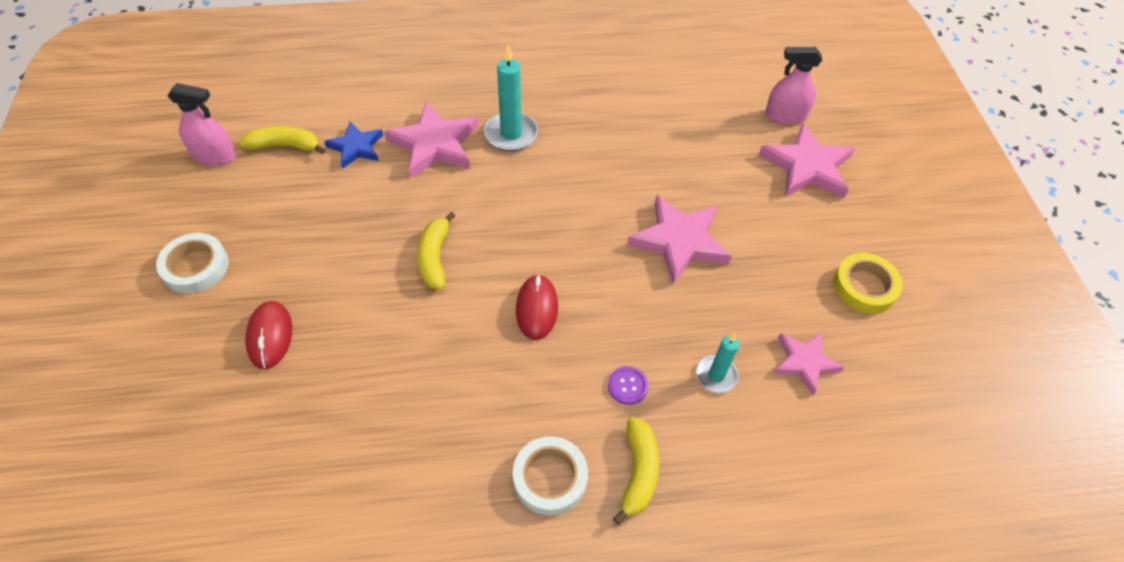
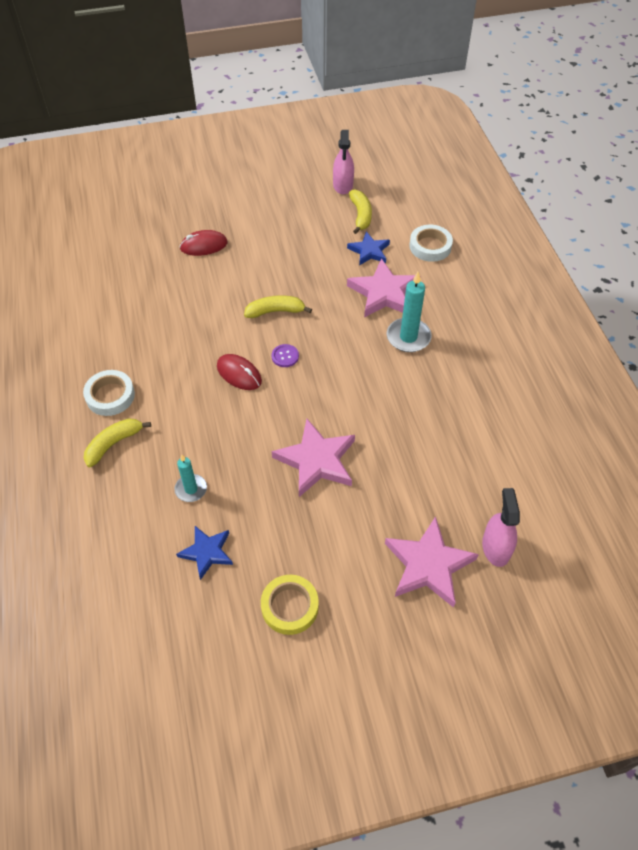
camera: 85 degrees right, 0 degrees up
white tape [156,233,229,294] -> white tape moved to [409,225,453,262]
red mouse [516,274,558,340] -> red mouse turned 45 degrees clockwise [217,354,262,390]
purple button [608,366,649,405] -> purple button moved to [272,344,299,367]
yellow banana [613,417,659,525] -> yellow banana turned 135 degrees clockwise [84,418,151,467]
pink star [773,332,845,395] -> blue star [176,526,233,580]

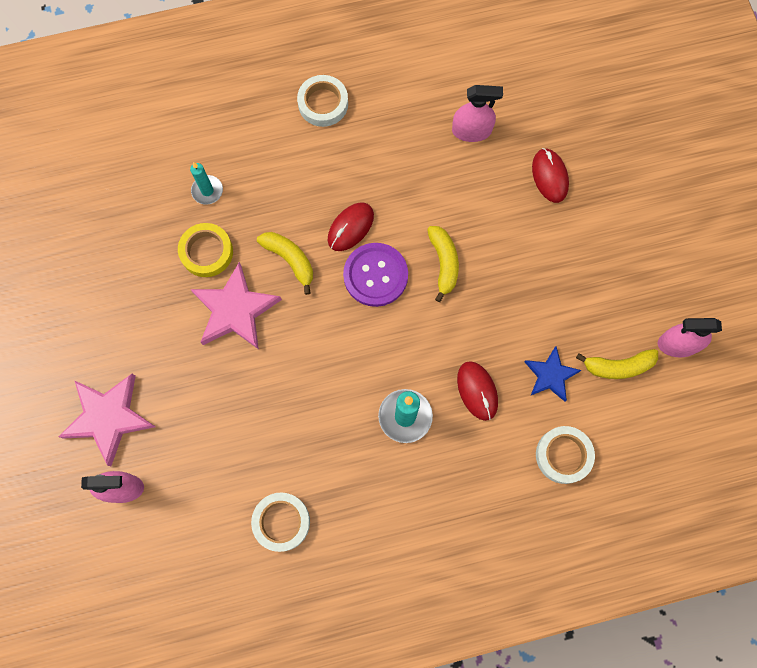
camera: 90 degrees right, 20 degrees up
yellow banana [84,418,151,467] -> yellow banana moved to [257,232,313,295]
blue star [176,526,233,580] -> none
yellow tape [261,575,319,635] -> yellow tape moved to [178,223,233,277]
purple button [272,344,299,367] -> purple button [343,243,408,307], size x2.08
pink star [347,258,421,318] -> red mouse [457,361,498,421]
none -> white tape [251,493,310,552]
none -> pink spray bottle [452,85,503,142]

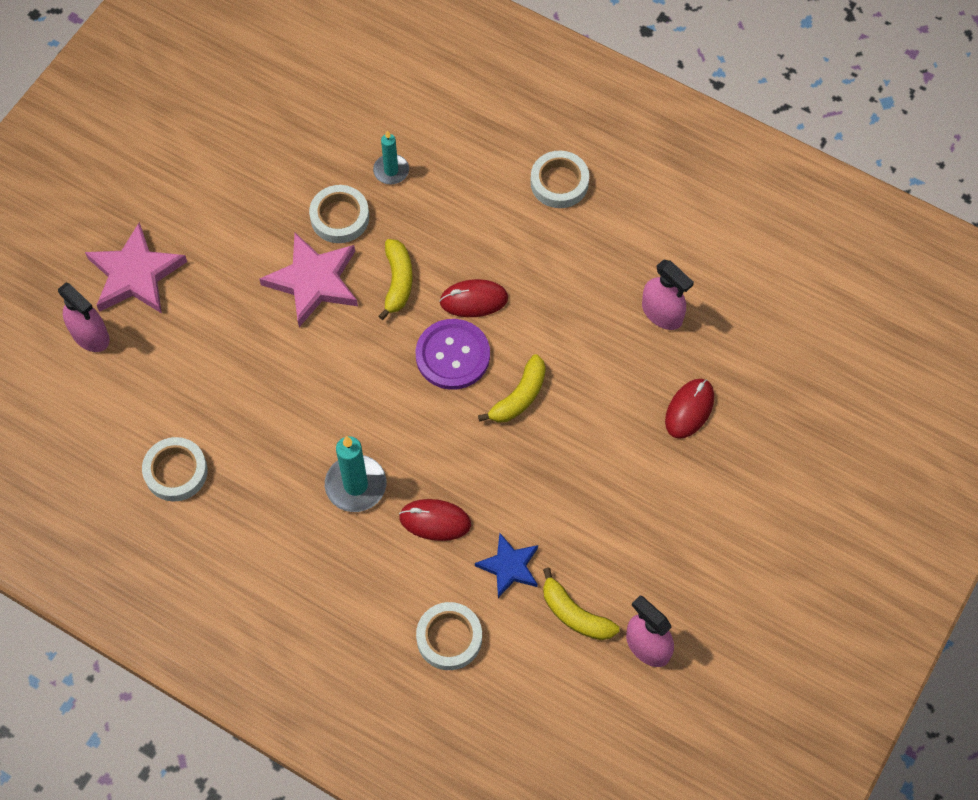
camera: 45 degrees right, 10 degrees down
yellow tape [178,223,233,277] -> white tape [309,185,369,243]
red mouse [457,361,498,421] -> red mouse turned 75 degrees clockwise [399,499,471,541]

